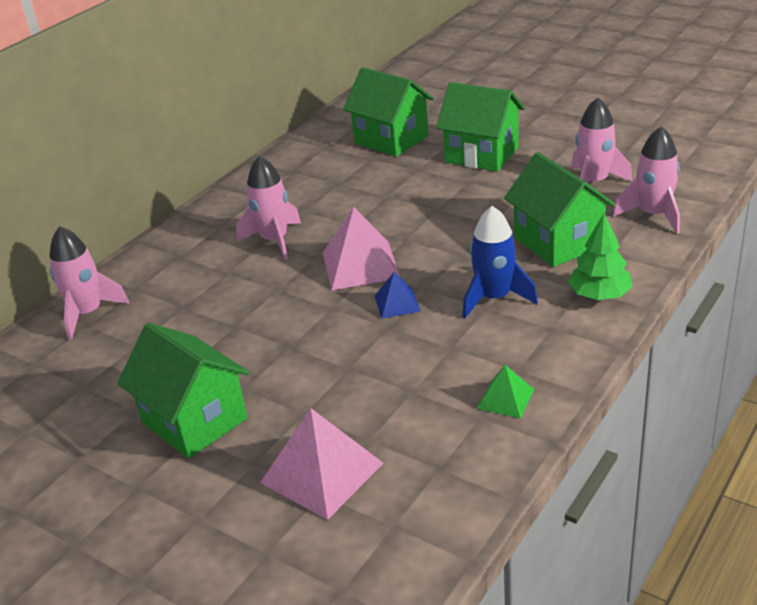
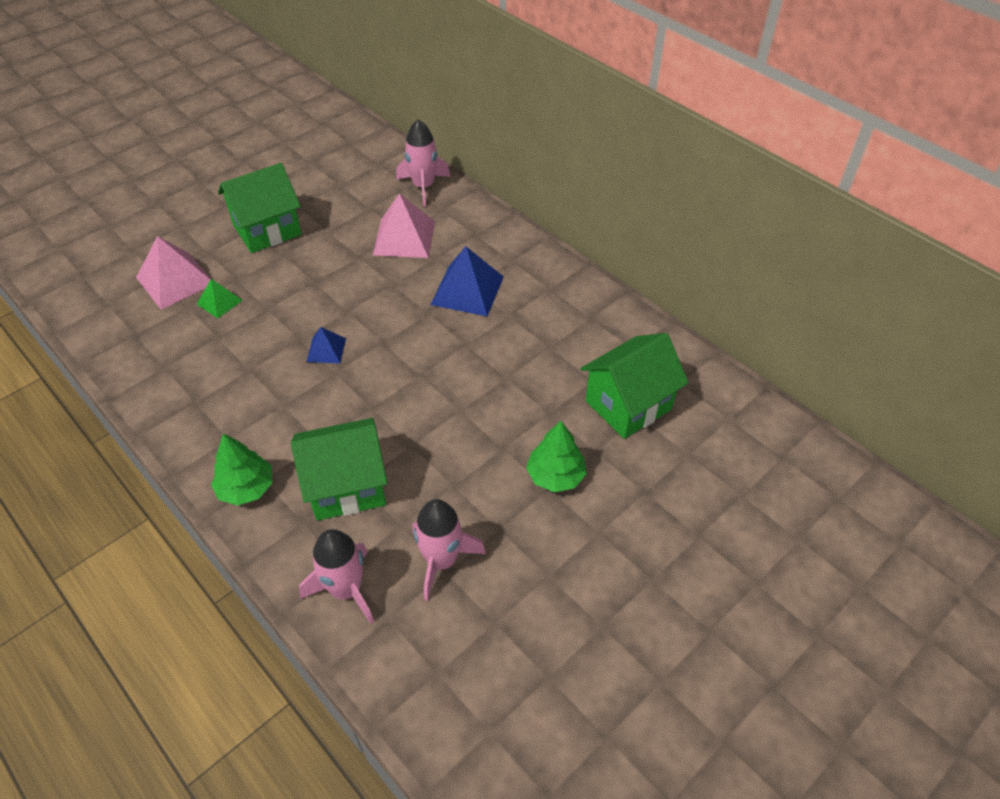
camera: 100 degrees right, 15 degrees up
pink rocket [236,155,301,260] -> blue pyramid [431,246,503,316]
pink pyramid [323,207,400,290] -> pink pyramid moved to [373,193,435,258]
green house [436,82,525,172] -> green tree [526,421,587,492]
blue rocket [463,206,538,318] -> none
green pyramid [477,365,534,418] -> green pyramid moved to [197,279,243,318]

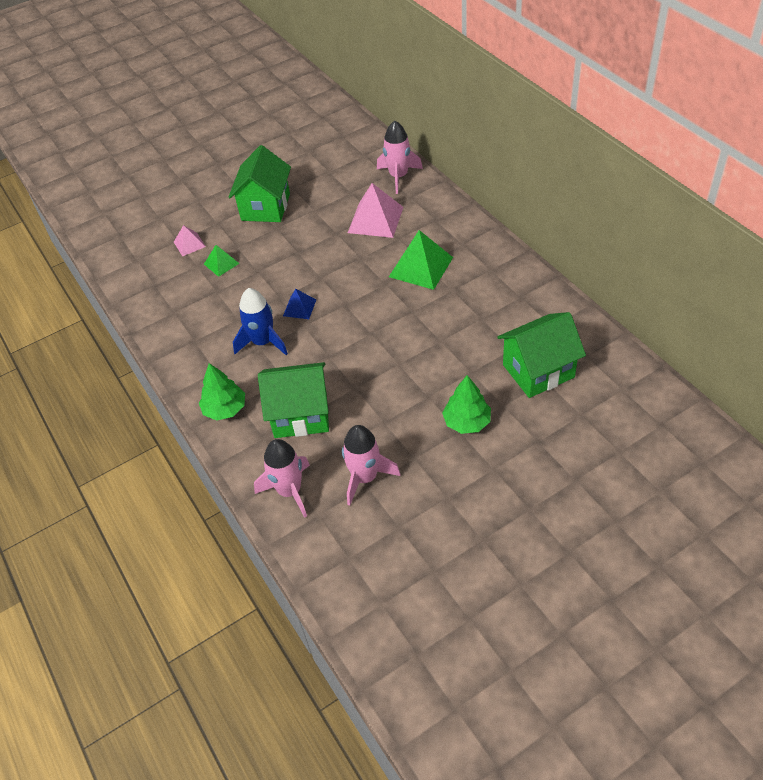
camera: 15 degrees right, 0 degrees up
pink pyramid [136,236,211,309] -> pink pyramid [174,225,206,257], size x0.54
green house [218,163,302,253] -> green house turned 60 degrees counterclockwise [228,145,291,222]
blue pyramid [431,246,503,316] -> green pyramid [389,230,453,290]
none -> blue rocket [233,288,288,355]

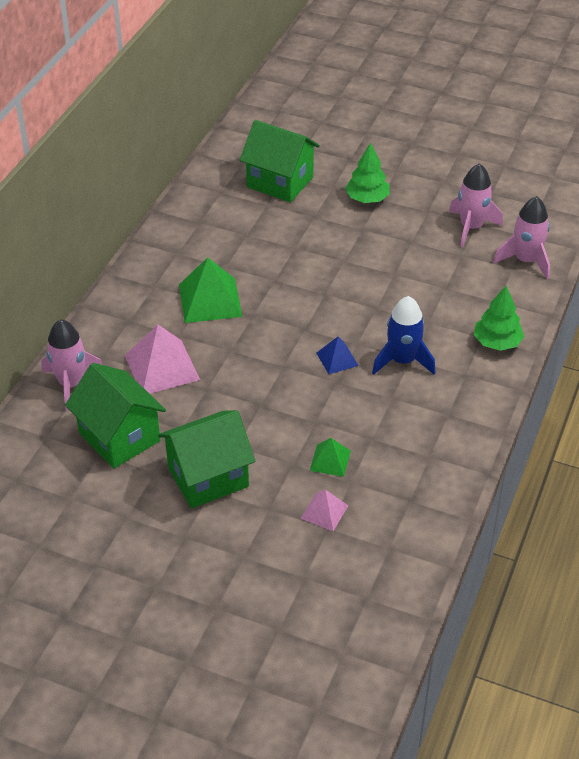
camera: 130 degrees left, 5 degrees down
green house [258,362,329,438] -> green house moved to [65,363,166,469]

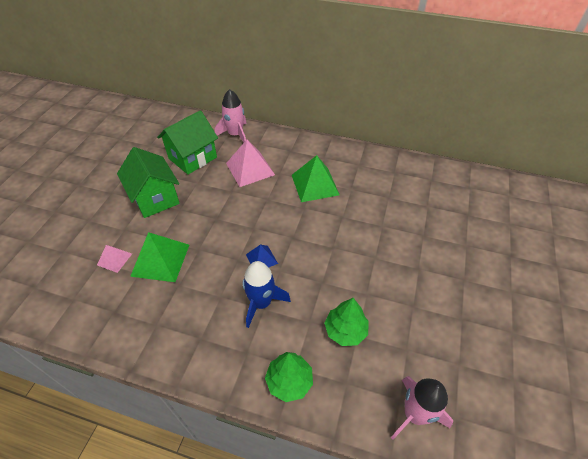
camera: 85 degrees right, 5 degrees up
green house [240,120,320,202] -> none
green pyramid [310,438,351,477] -> green pyramid [130,232,189,282], size x1.84
green tree [345,143,390,203] -> green tree moved to [324,298,368,346]
pink rocket [449,163,503,247] -> none

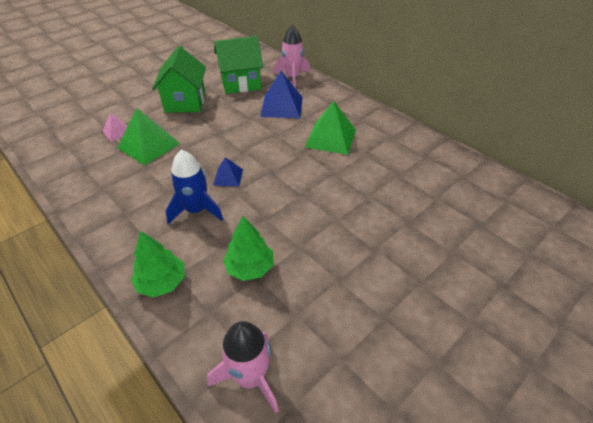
camera: 30 degrees right, 5 degrees down
pink pyramid [226,140,275,187] -> blue pyramid [260,71,303,118]

